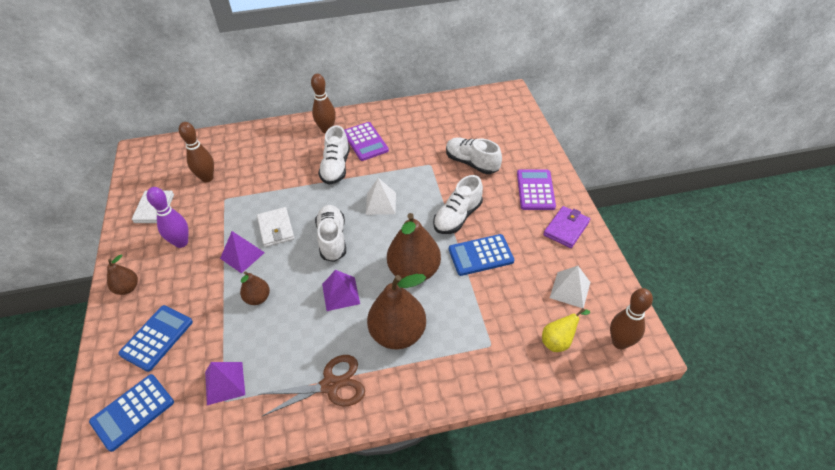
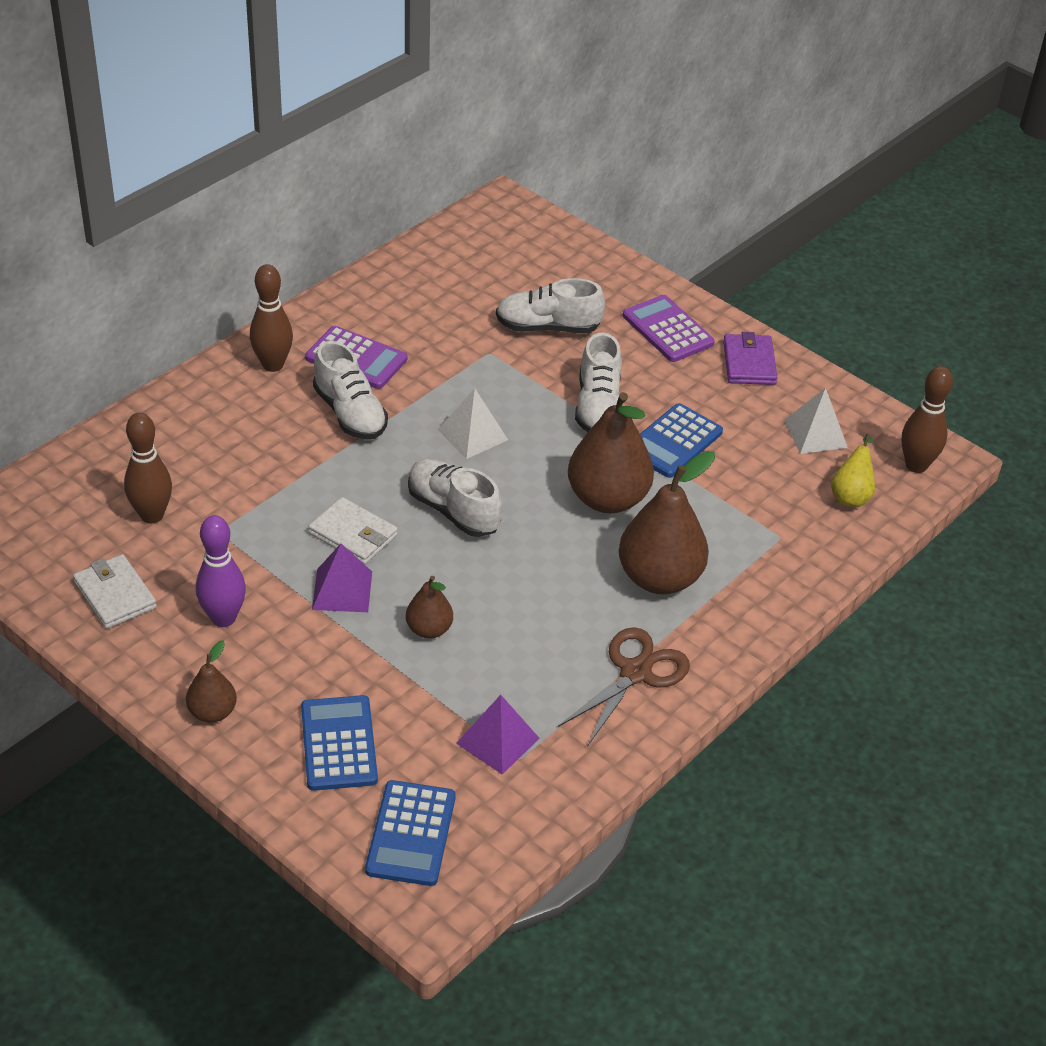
camera: 40 degrees left, 5 degrees down
purple pyramid [322,270,360,311] -> none

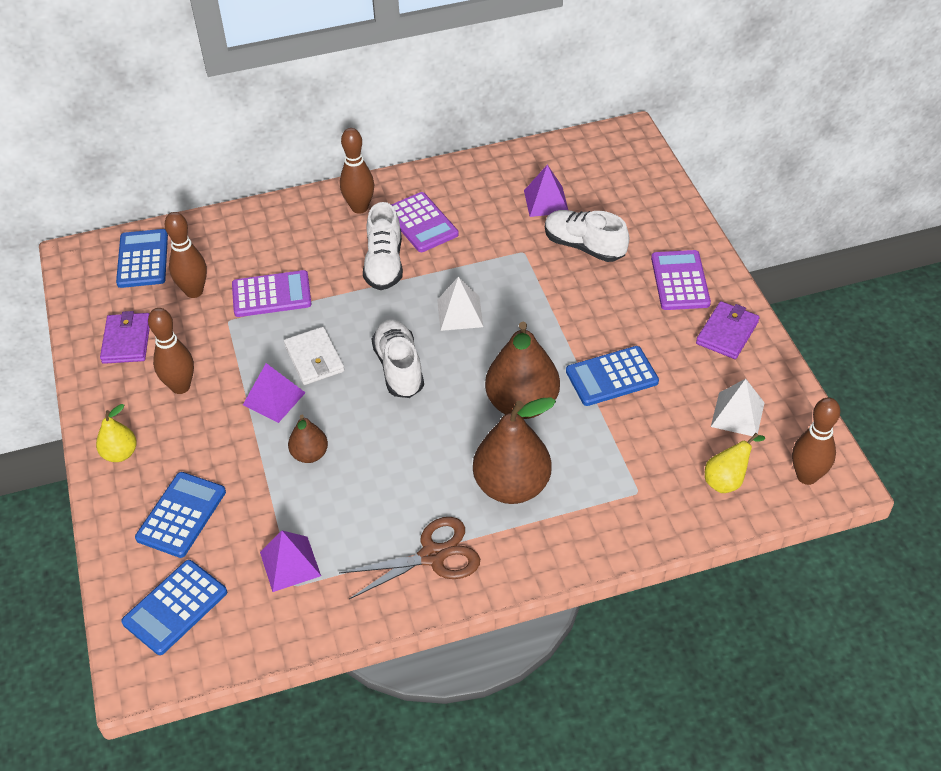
camera: 35 degrees right, 5 degrees up
white wallet [73,554,157,629] -> purple wallet [100,311,150,364]
brown pear [186,640,237,723] -> yellow pear [96,404,137,462]
purple bowling pin [196,515,246,627] -> brown bowling pin [148,308,194,394]
white shoe [575,333,622,432] -> none
none -> blue calculator [116,229,168,288]
none -> purple calculator [232,270,311,317]
none -> purple pyramid [524,164,568,217]

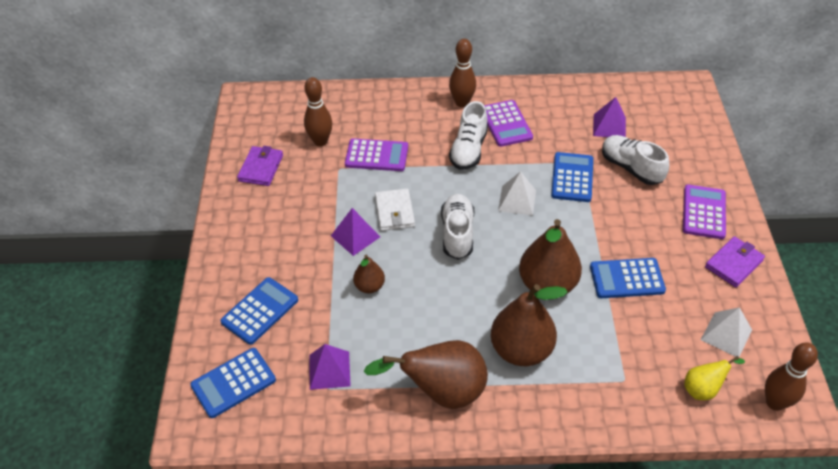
camera: 15 degrees right, 0 degrees up
yellow pear [96,404,137,462] -> none
blue calculator [116,229,168,288] -> blue calculator moved to [551,152,593,202]
brown bowling pin [148,308,194,394] -> none
brown scissors [339,517,480,599] -> brown pear [363,340,488,409]

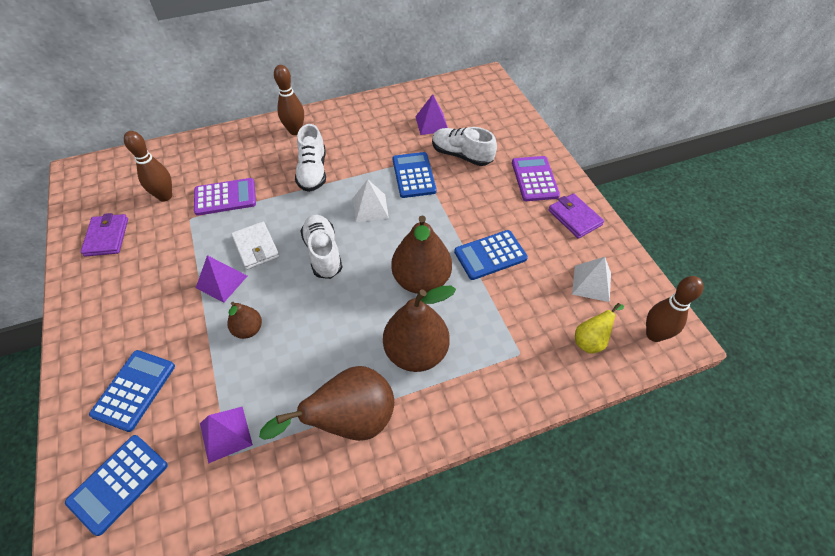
camera: 20 degrees left, 5 degrees up
purple calculator [484,100,533,147] -> none
purple wallet [705,236,765,287] -> purple wallet turned 60 degrees counterclockwise [549,193,604,239]

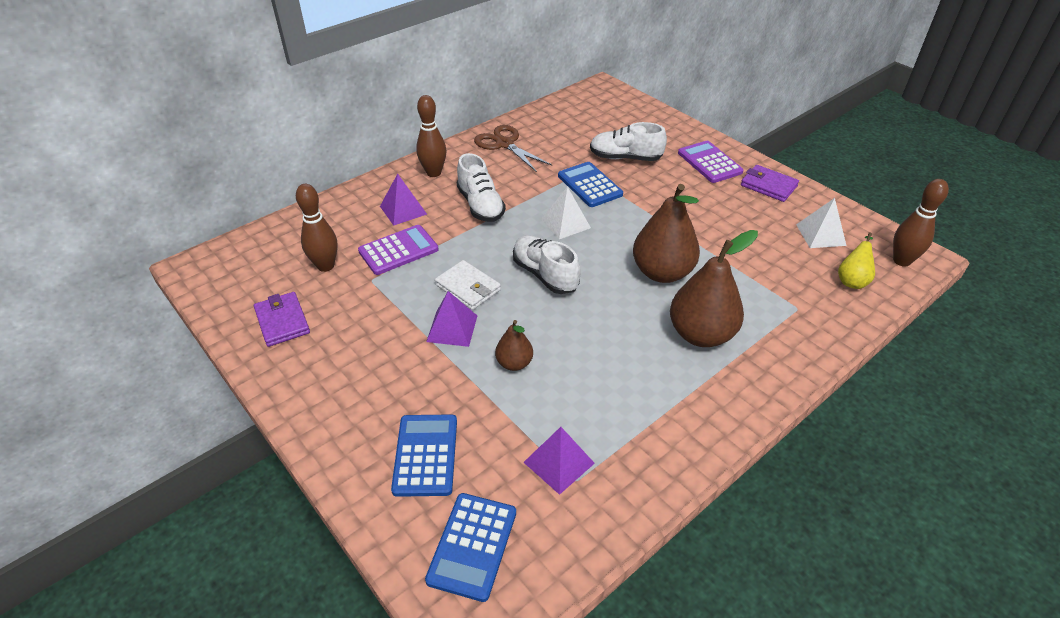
camera: 20 degrees left, 10 degrees down
brown pear [259,366,394,441] -> none
purple pyramid [415,94,448,135] -> purple pyramid moved to [380,174,427,226]
blue calculator [454,230,528,280] -> none
none -> brown scissors [474,125,552,172]

